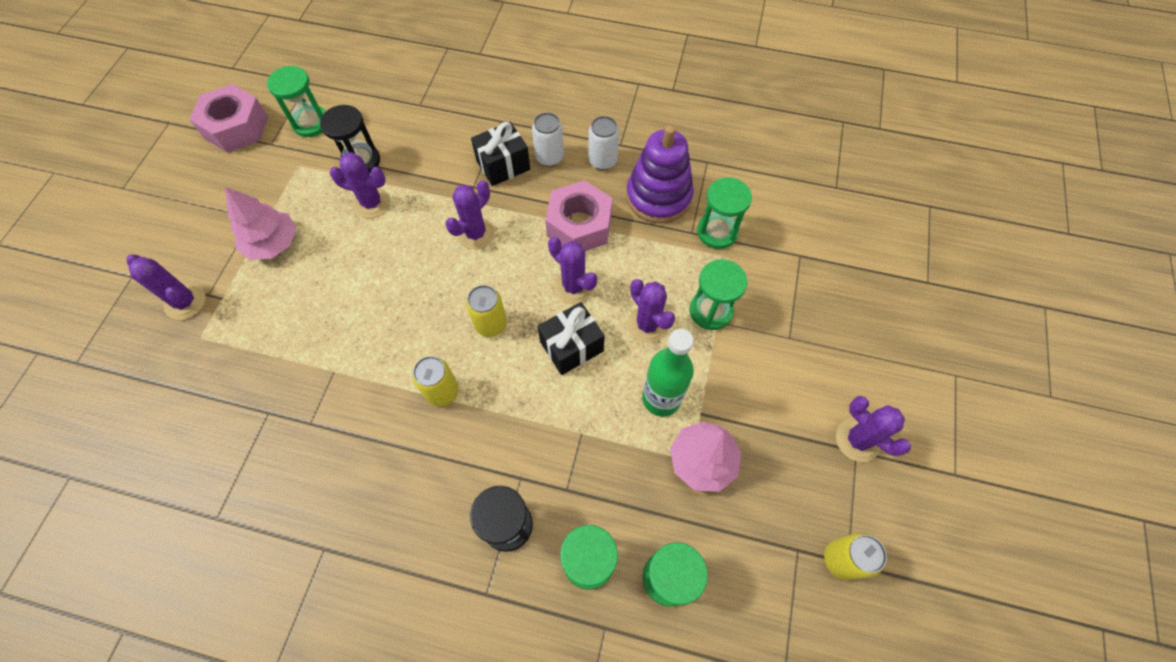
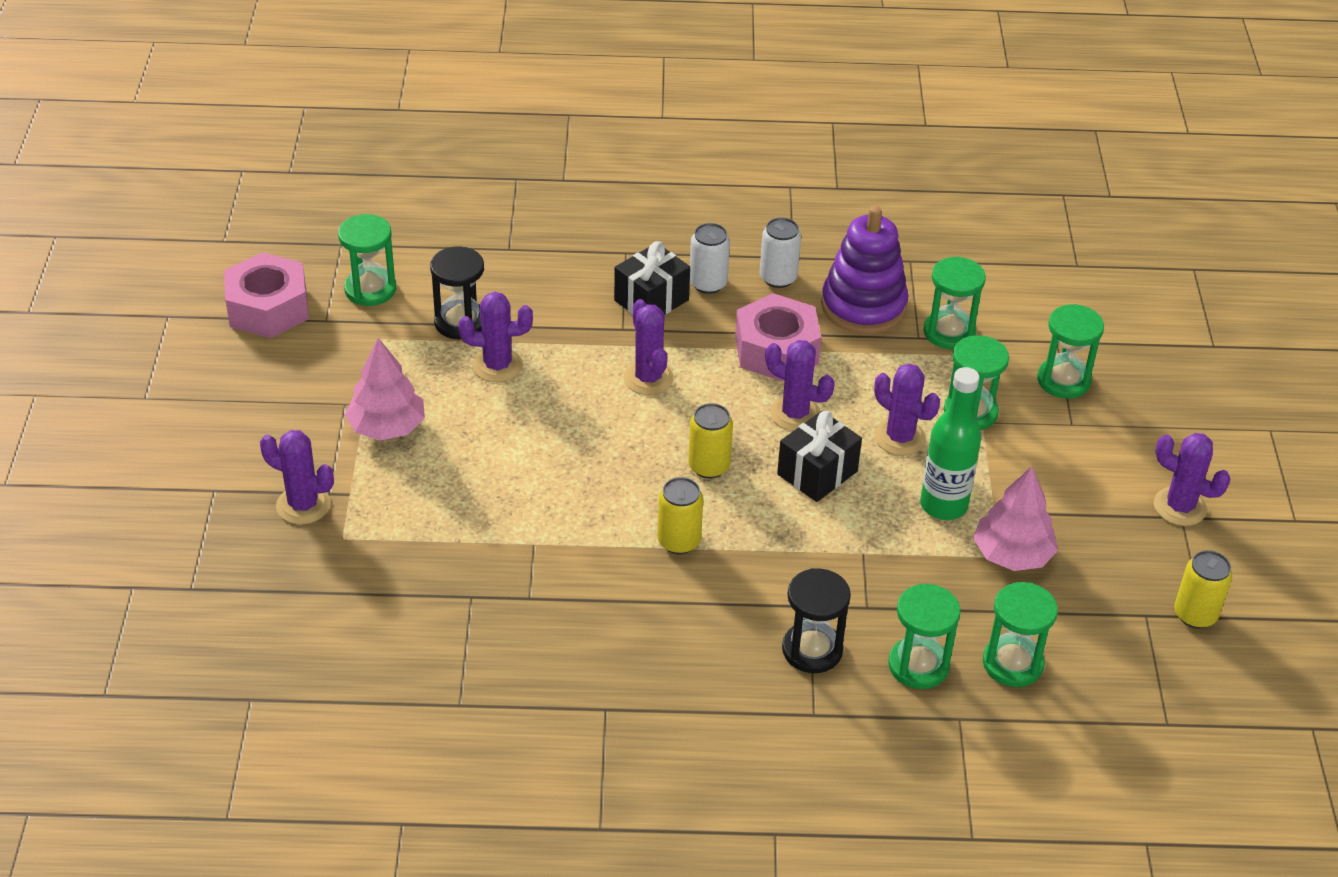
camera: 15 degrees left, 20 degrees down
purple cactus [445,180,495,250] -> purple cactus turned 45 degrees counterclockwise [623,299,674,395]
none -> green hourglass [1037,304,1104,399]

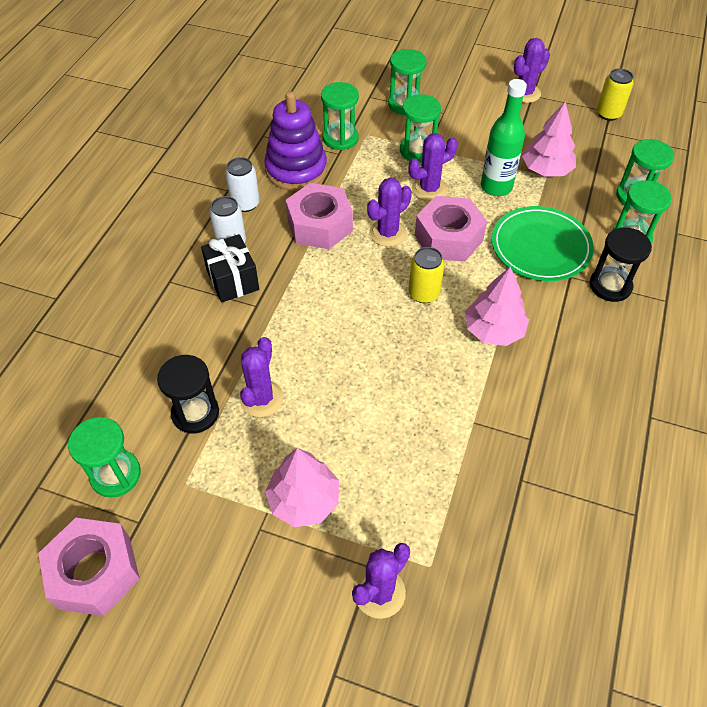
camera: 70 degrees left, 10 degrees up
purple cactus [623,299,674,395] -> none
yellow can [657,477,703,554] -> pink tree [465,266,529,346]
black gift [777,411,862,502] -> pink nut [415,196,487,262]
none -> green plate [492,206,594,281]

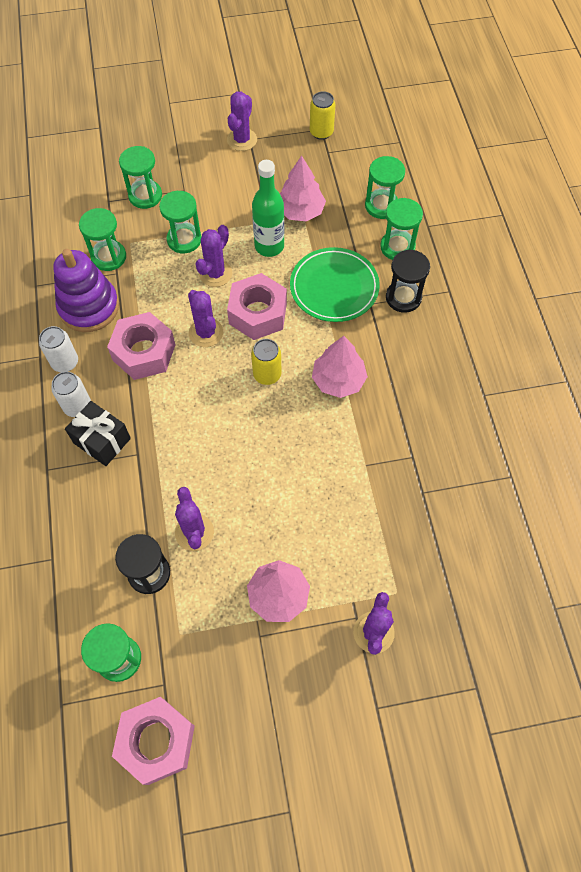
camera: 30 degrees left, 10 degrees up
purple cactus [367,178,412,247] -> purple cactus turned 45 degrees counterclockwise [188,290,223,347]

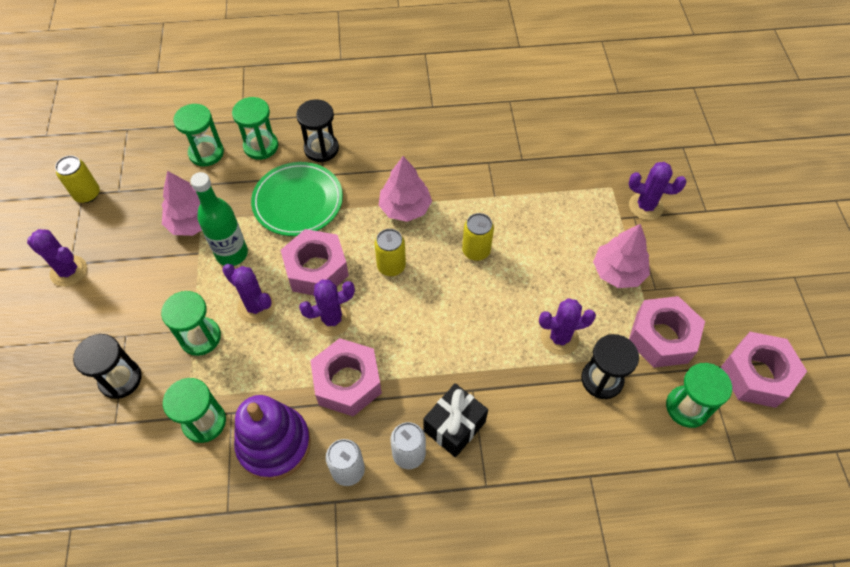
camera: 85 degrees left, 5 degrees down
green hourglass [119,146,162,209] -> black hourglass [73,334,142,399]
none -> yellow can [462,213,494,261]
none -> pink nut [629,296,705,368]

